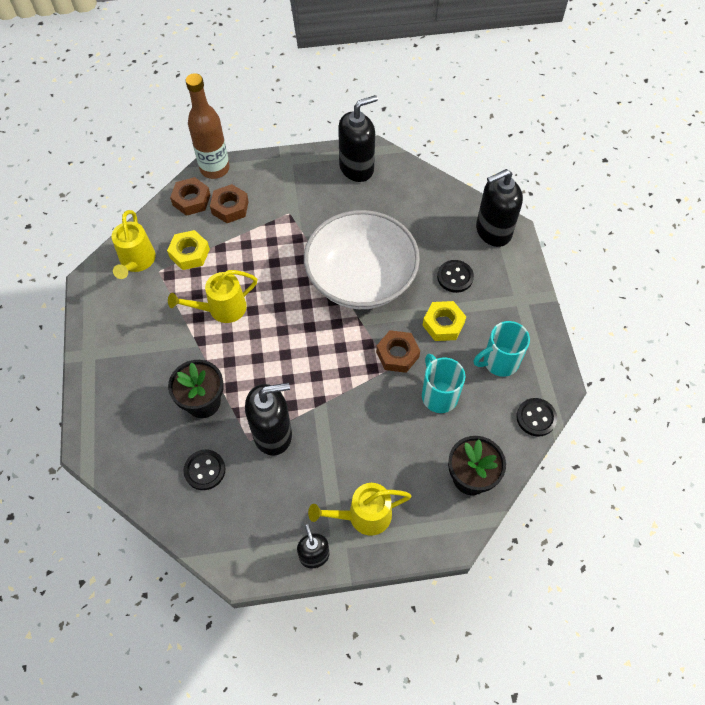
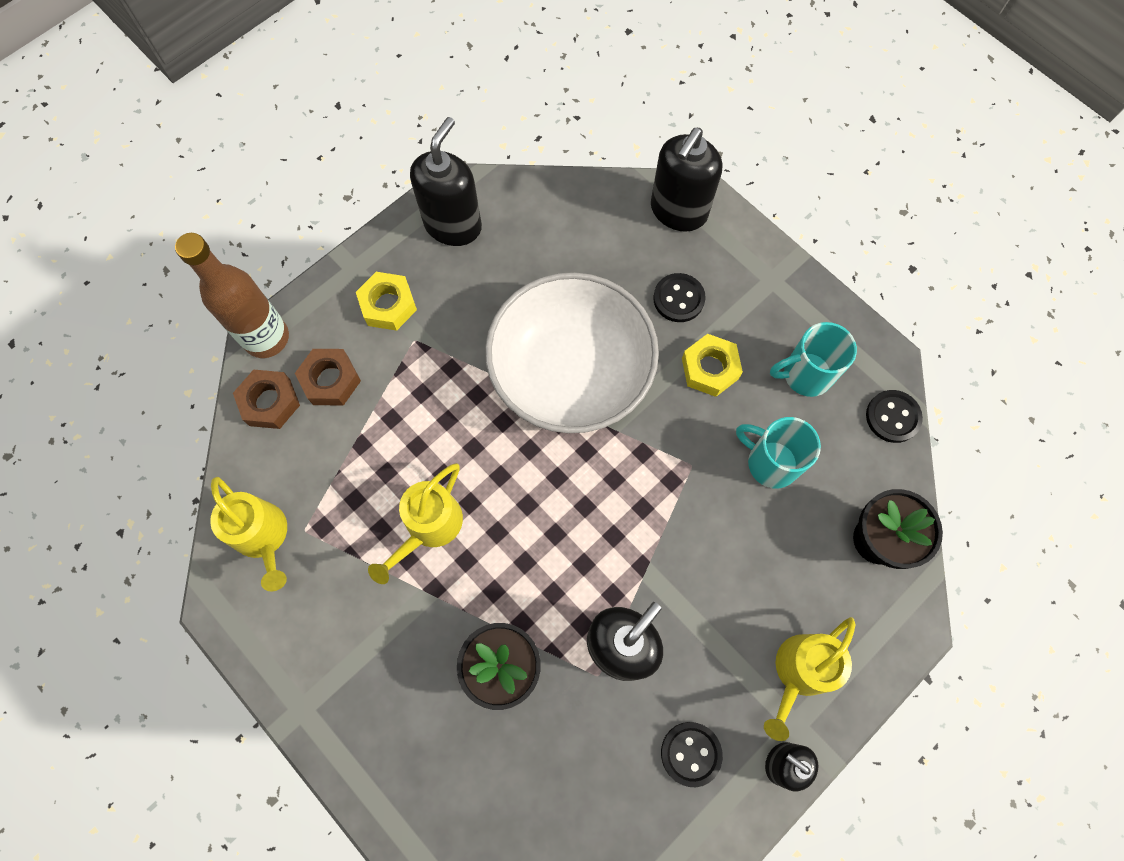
camera: 35 degrees left, 10 degrees up
yellow nut [167,230,210,270] -> yellow nut moved to [356,272,417,331]
black button [183,450,225,490] -> black button moved to [661,722,723,787]
brown nut [376,330,420,373] -> none
turquoise mug [474,321,530,377] -> turquoise mug turned 45 degrees clockwise [770,322,857,397]

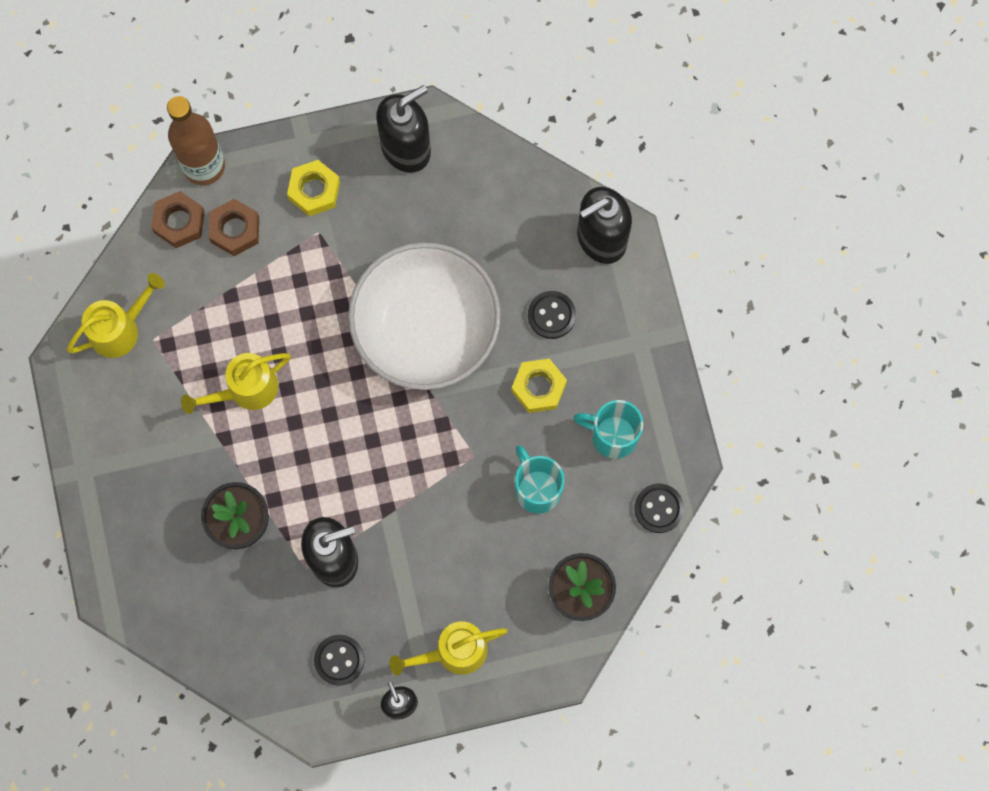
camera: 30 degrees right, 5 degrees up
yellow watering can [210,477,287,592] -> yellow watering can turned 120 degrees counterclockwise [67,273,165,358]

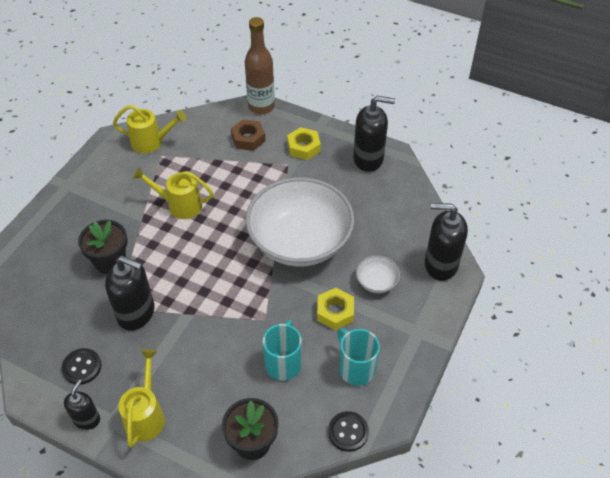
camera: 40 degrees right, 25 degrees down
brown nut [151,191,205,248] -> none
yellow watering can [389,621,508,676] -> yellow watering can turned 75 degrees clockwise [119,349,165,447]
black button [528,291,576,339] -> white bowl [356,255,400,293]

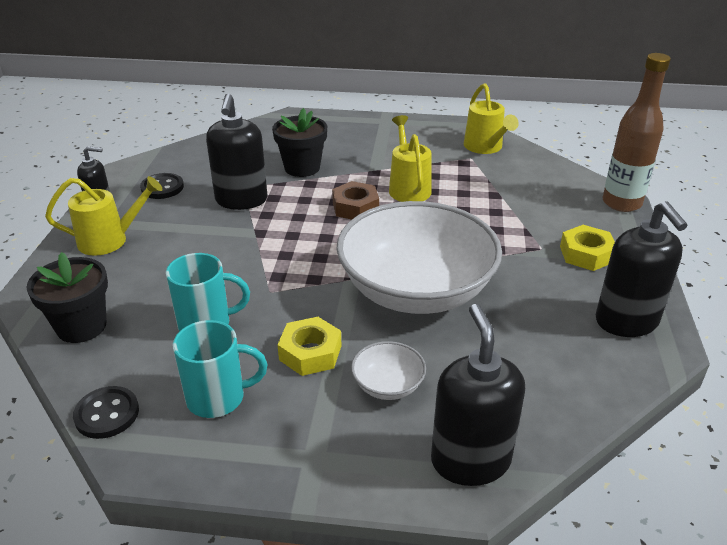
camera: 70 degrees right, 15 degrees down
brown nut [231,119,265,151] -> brown nut moved to [332,181,379,220]
turquoise mug [337,329,380,386] -> turquoise mug turned 45 degrees clockwise [173,320,267,418]

